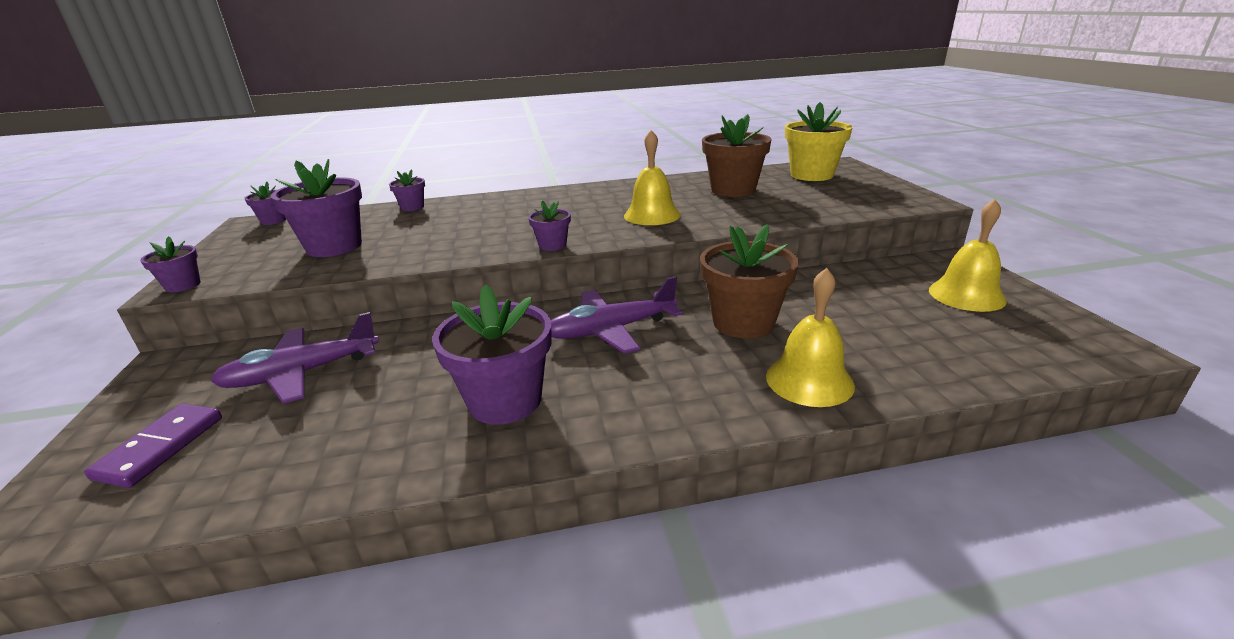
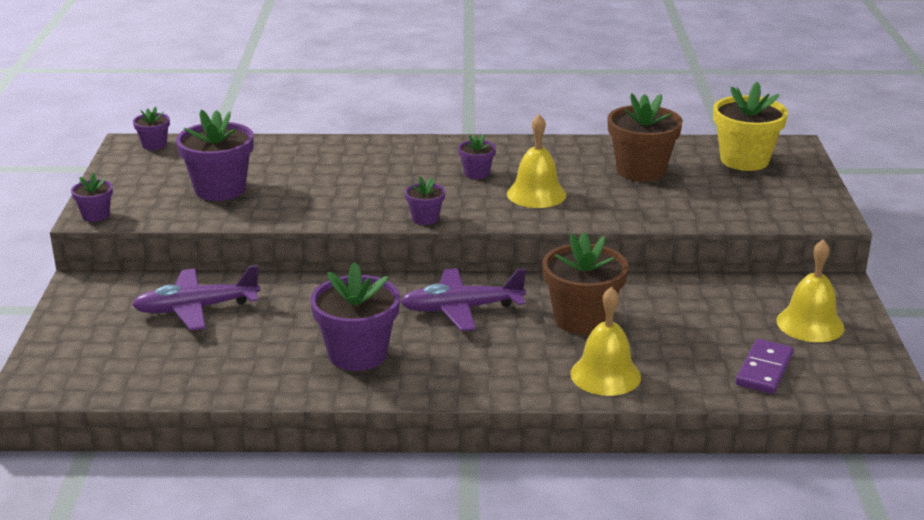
camera: 10 degrees right, 0 degrees up
purple domino [84,404,222,488] -> purple domino moved to [736,339,794,394]
purple flower pot [389,169,425,211] -> purple flower pot moved to [458,134,496,179]

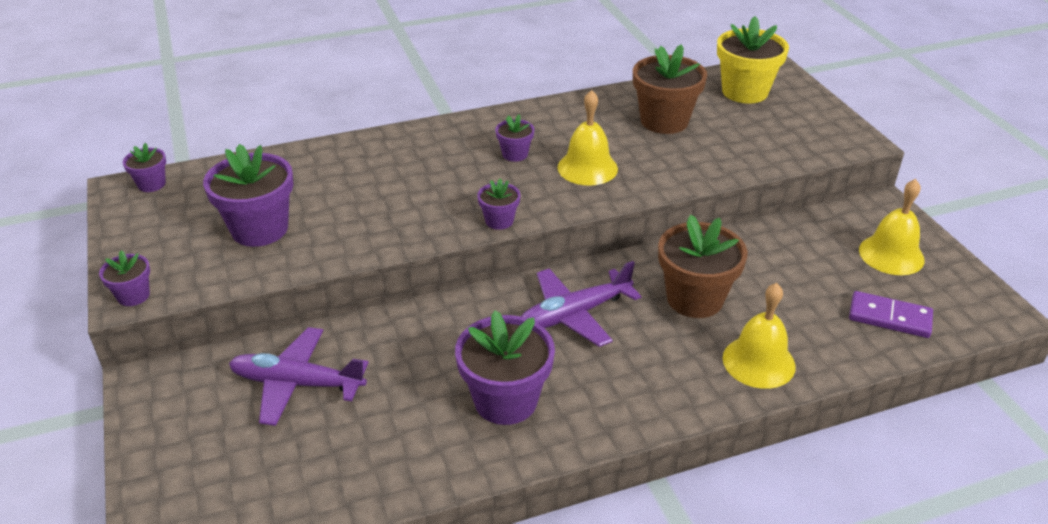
camera: 20 degrees left, 10 degrees up
purple plane [132,265,260,331] -> purple plane turned 45 degrees clockwise [229,327,369,426]
purple domino [736,339,794,394] -> purple domino turned 75 degrees counterclockwise [849,291,933,338]

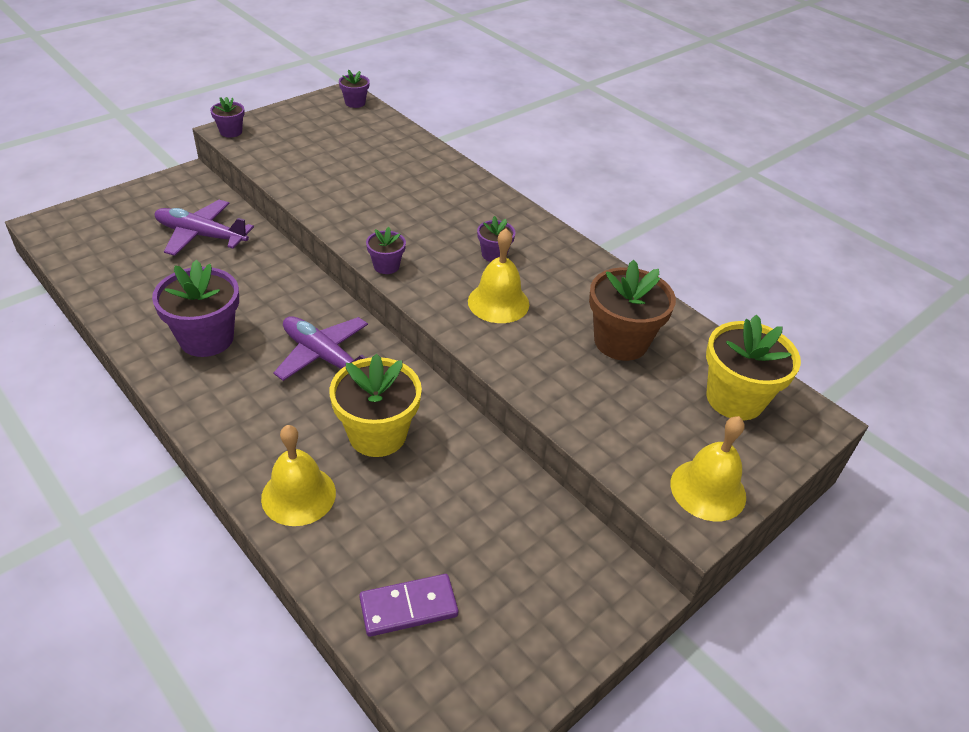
camera: 65 degrees right, 5 degrees up
purple flower pot [203,144,294,247] -> none
purple plane [229,327,369,426] -> purple plane turned 60 degrees counterclockwise [154,200,254,256]
brown flower pot [658,215,748,318] -> yellow flower pot [329,354,422,457]
purple domino [849,291,933,338] -> purple domino turned 75 degrees clockwise [359,574,458,637]
yellow bell [859,179,925,275] -> yellow bell moved to [671,416,746,521]

